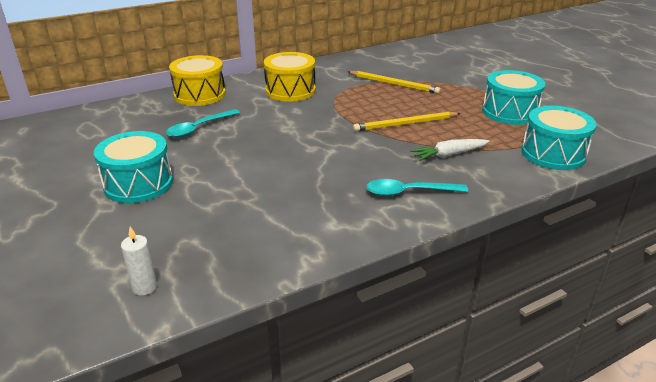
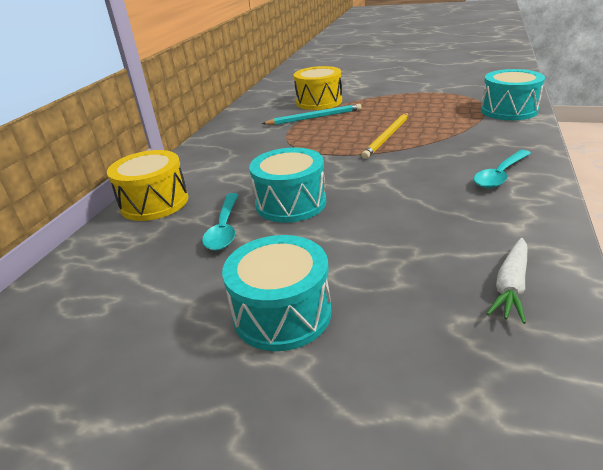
camera: 40 degrees left, 0 degrees up
white candle [121,227,157,296] -> none
yellow drum [264,52,316,102] -> yellow drum moved to [294,66,342,110]
yellow pencil [348,71,441,94] -> turquoise pencil [262,104,362,125]
white carrot [410,139,490,161] -> white carrot moved to [487,238,527,324]
turquoise drum [482,70,545,125] -> turquoise drum moved to [249,148,326,223]

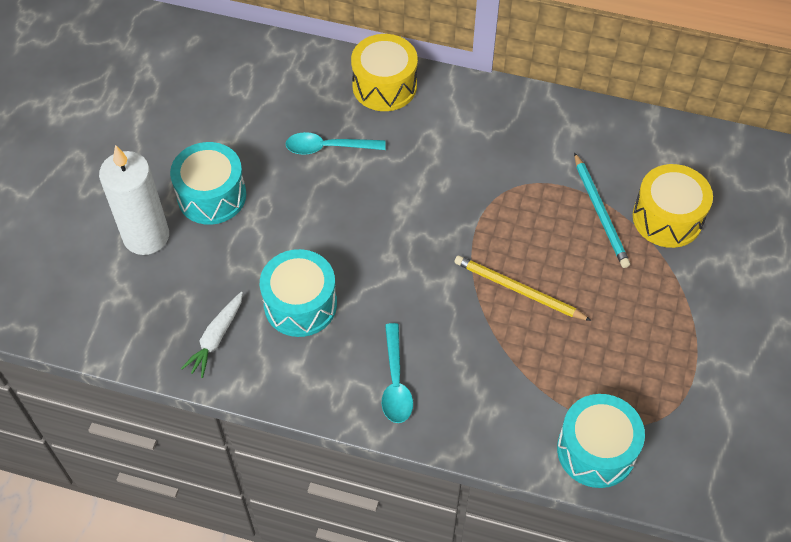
camera: 85 degrees right, 25 degrees up
turquoise drum [249,148,326,223] -> turquoise drum moved to [260,249,337,337]
turquoise spoon [474,150,531,188] -> turquoise spoon turned 135 degrees counterclockwise [382,323,413,423]
white carrot [487,238,527,324] -> white carrot turned 90 degrees counterclockwise [181,292,243,378]
none -> white candle [99,145,169,255]

